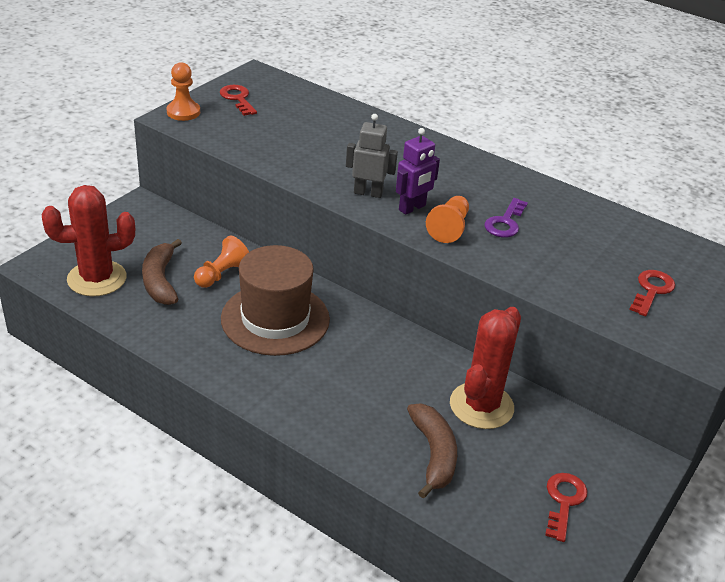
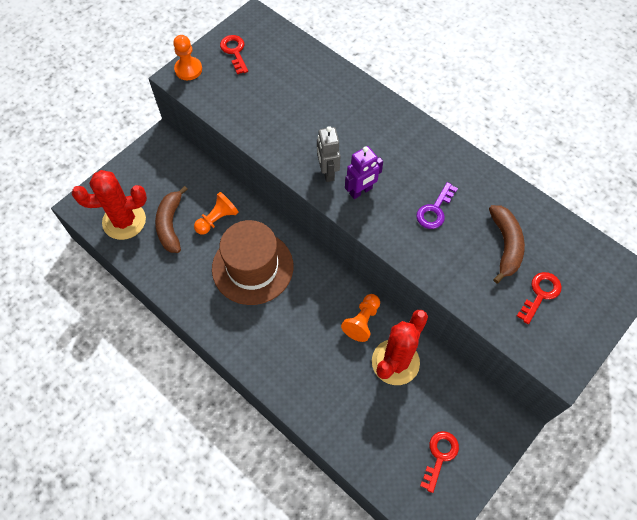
camera: 10 degrees right, 25 degrees up
grey robot [346,114,398,198] -> grey robot turned 120 degrees counterclockwise [317,126,341,182]
brown banana [407,404,457,498] -> brown banana moved to [489,205,525,283]
orange pawn [426,196,469,243] -> orange pawn moved to [341,294,380,342]

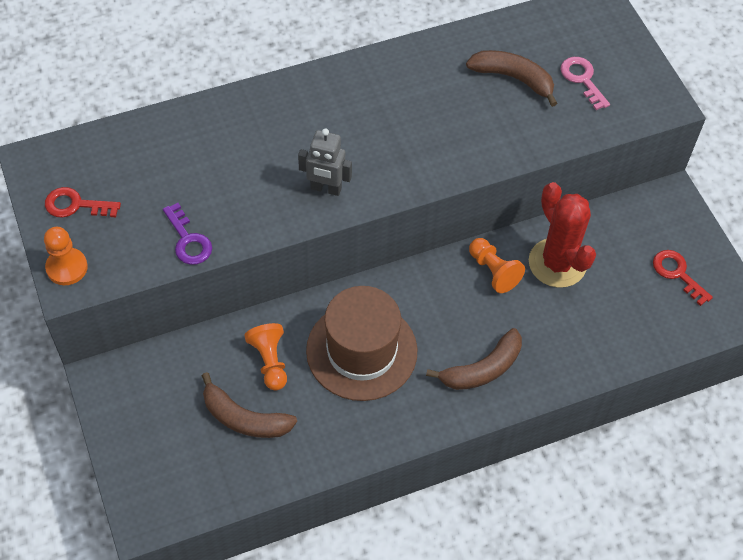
camera: 65 degrees left, 5 degrees down
red cactus [72,170,147,240] -> none
purple robot [345,146,383,199] -> none
purple key [416,182,458,229] -> purple key moved to [163,203,212,265]
red key [517,272,562,324] -> pink key [560,57,610,110]
none -> brown banana [426,328,522,390]

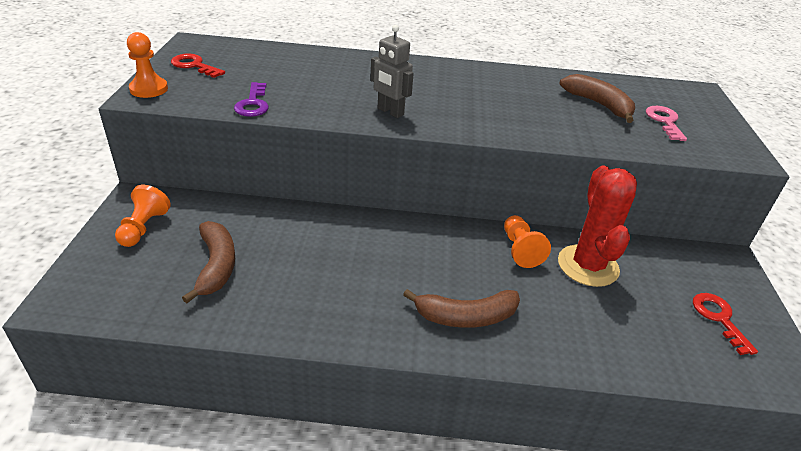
camera: 25 degrees right, 20 degrees down
brown banana [202,372,297,438] -> brown banana turned 150 degrees counterclockwise [182,221,235,303]
orange pawn [244,323,287,391] -> orange pawn moved to [115,185,171,247]
brown hat [306,286,417,401] -> none

